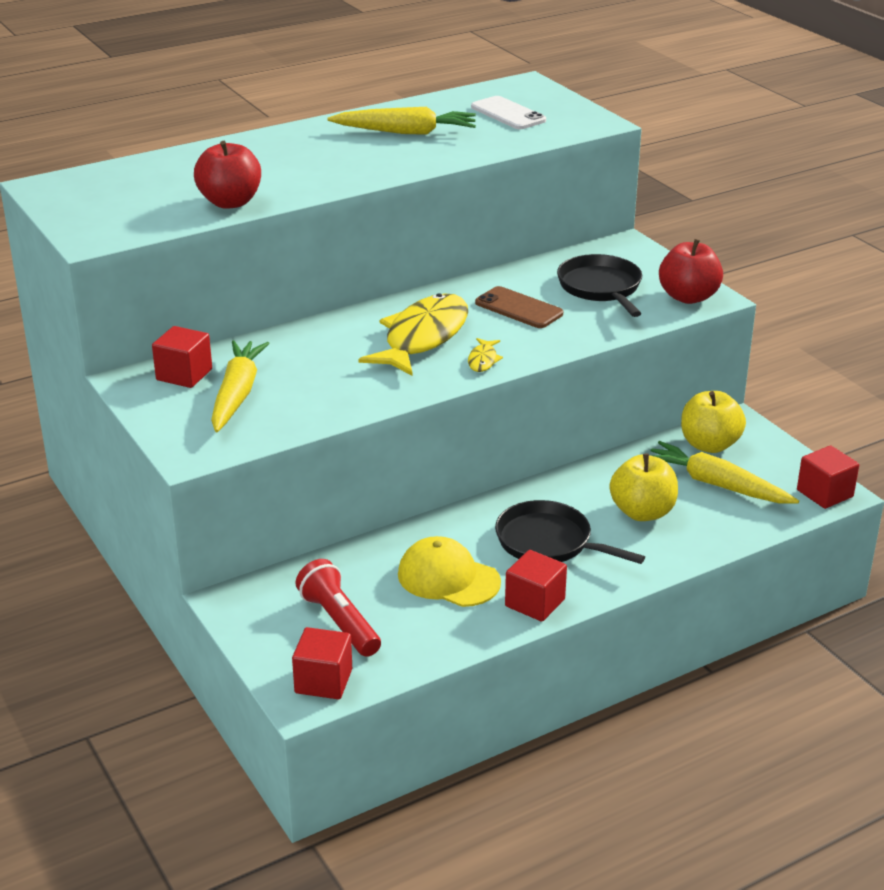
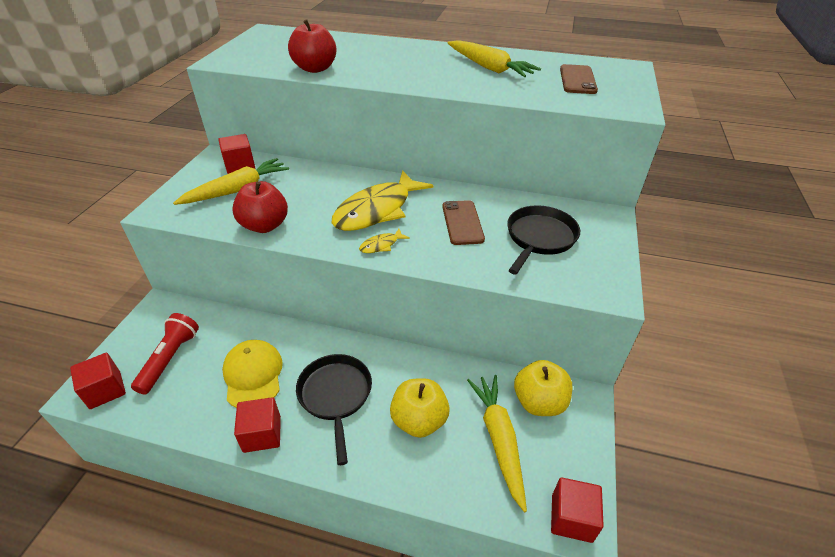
camera: 45 degrees right, 10 degrees up
yellow fish [358,293,468,376] -> yellow fish turned 150 degrees clockwise [332,171,433,231]
white phone [471,96,546,129] -> brown phone [560,64,598,94]
red apple [659,239,723,304] -> red apple moved to [232,181,288,233]

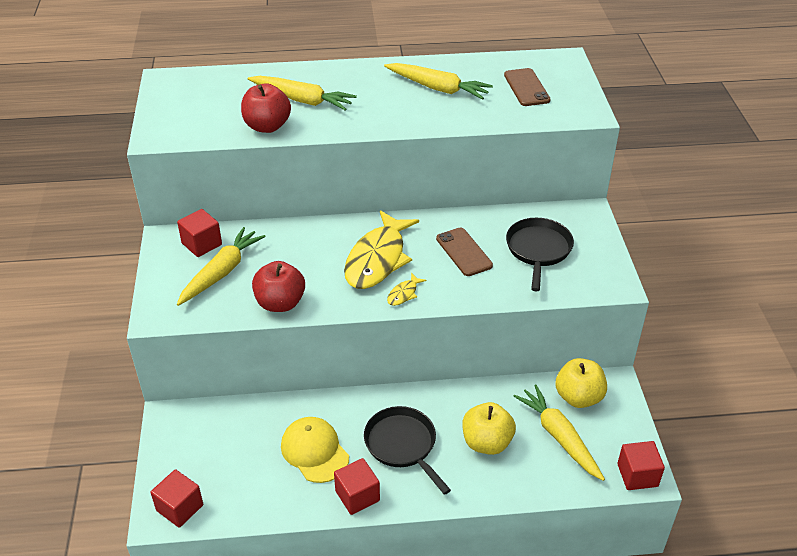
camera: 20 degrees left, 0 degrees up
red flashlight [131,313,199,395] -> none
none -> yellow carrot [248,76,357,111]

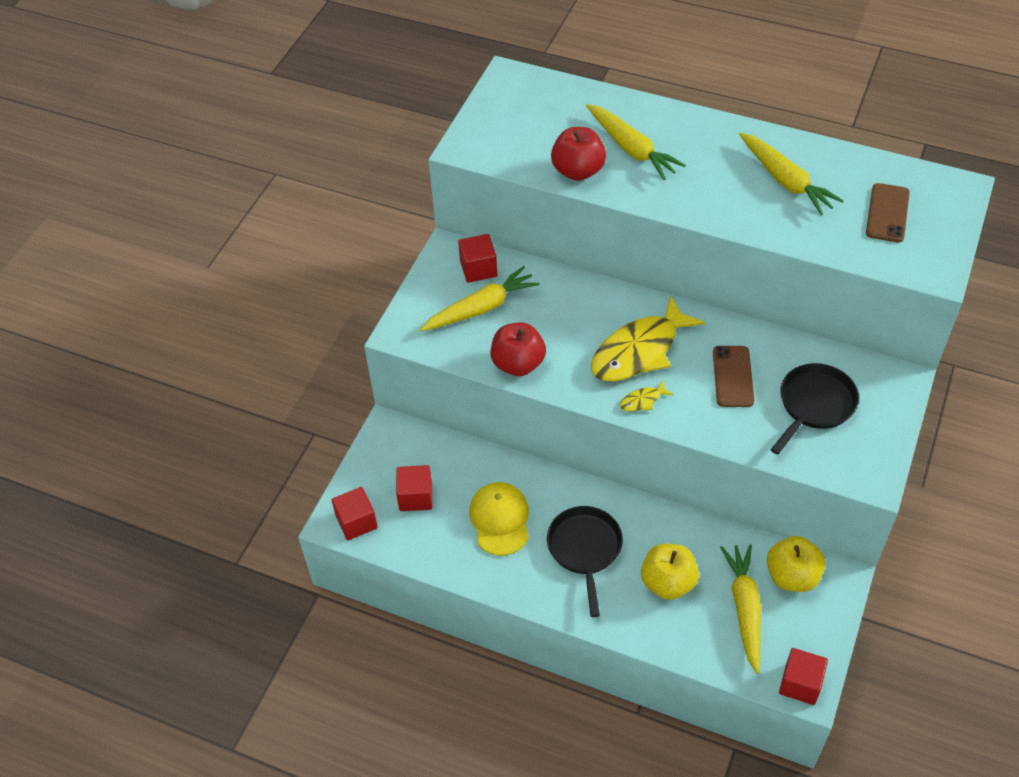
camera: 30 degrees right, 10 degrees up
red cube [334,458,380,515] -> red cube moved to [396,465,432,511]

